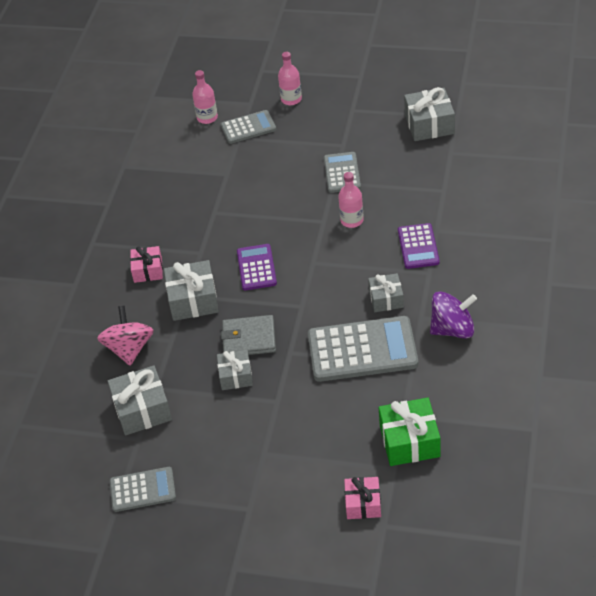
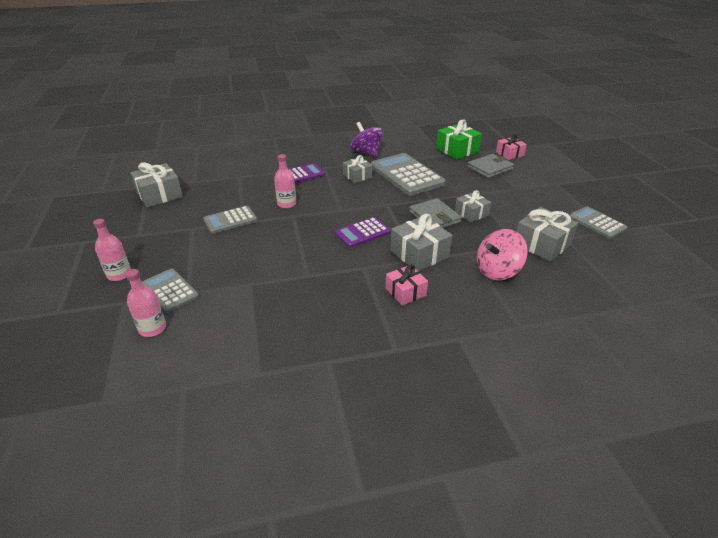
camera: 120 degrees left, 10 degrees down
none -> grey wallet [467,154,514,178]

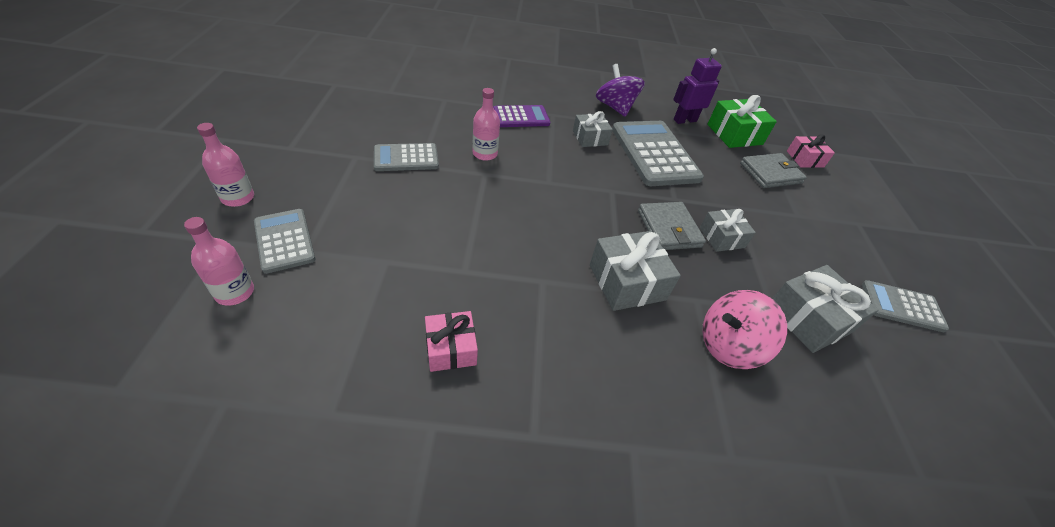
camera: 10 degrees right, 10 degrees up
grey gift [131,162,183,207] -> none
purple calculator [335,217,390,248] -> none
pink gift [385,265,428,305] -> pink gift moved to [425,311,478,372]
grey calculator [569,206,628,239] -> grey calculator turned 60 degrees counterclockwise [862,280,949,332]
none -> purple robot [673,48,722,124]

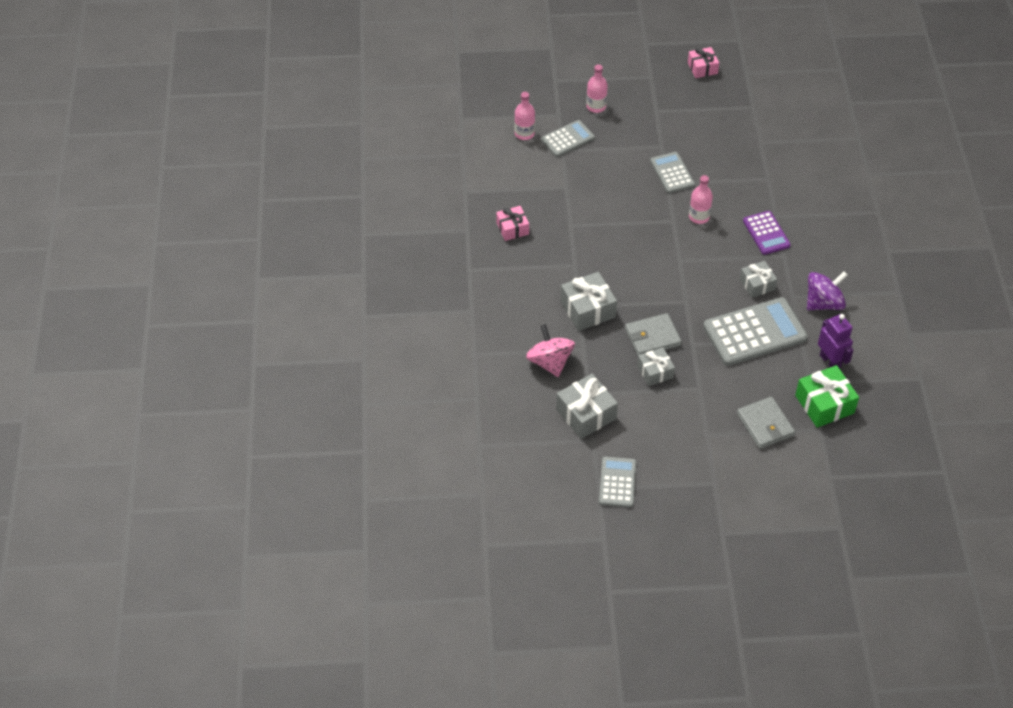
camera: 90 degrees right, 5 degrees up
pink gift [787,134,835,168] -> pink gift moved to [688,47,719,78]

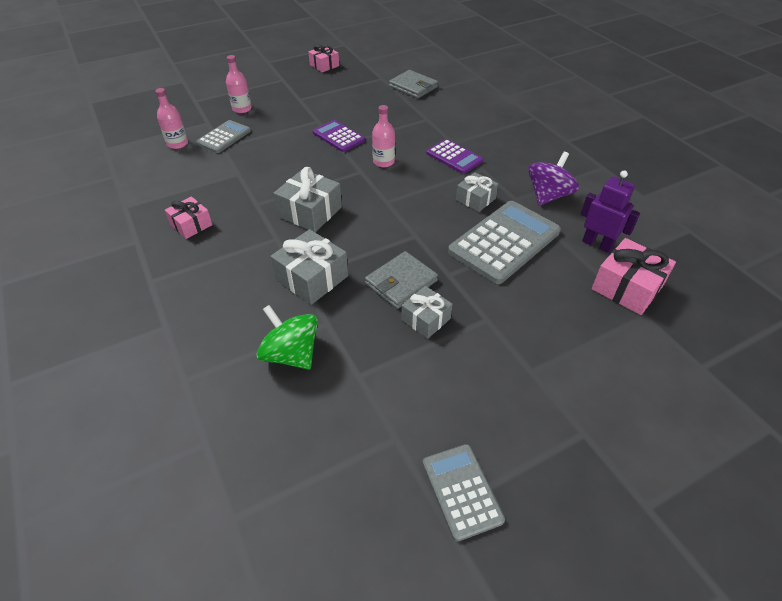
camera: 25 degrees left, 5 degrees down
pink spinning top [526,324,575,377] -> green spinning top [256,305,318,369]
grey gift [556,374,618,439] -> grey gift moved to [273,167,342,232]
grey calculator [650,152,695,193] -> purple calculator [313,120,365,152]
grey wallet [737,396,795,449] -> grey wallet moved to [389,70,438,98]
green gift [795,365,859,428] -> pink gift [592,238,676,315]

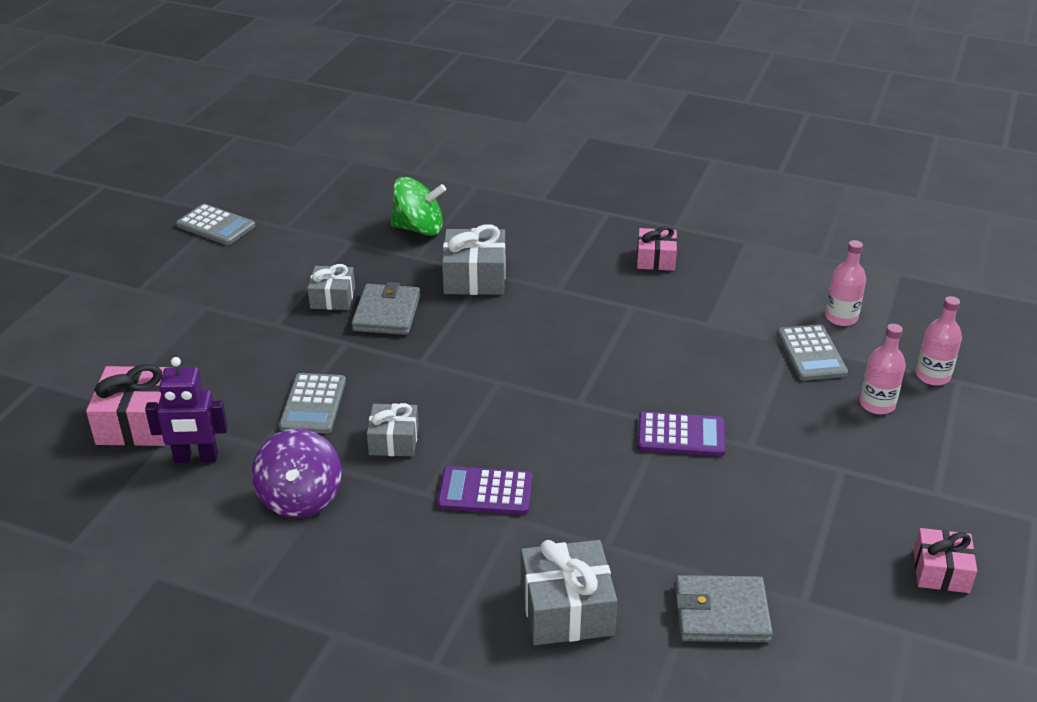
camera: 140 degrees right, 10 degrees down
grey gift [273,167,342,232] -> grey gift moved to [521,540,617,645]
pink bottle [372,105,395,167] -> pink bottle moved to [916,296,962,386]
grey calculator [448,201,561,284] -> grey calculator [279,373,346,433], size x0.57

